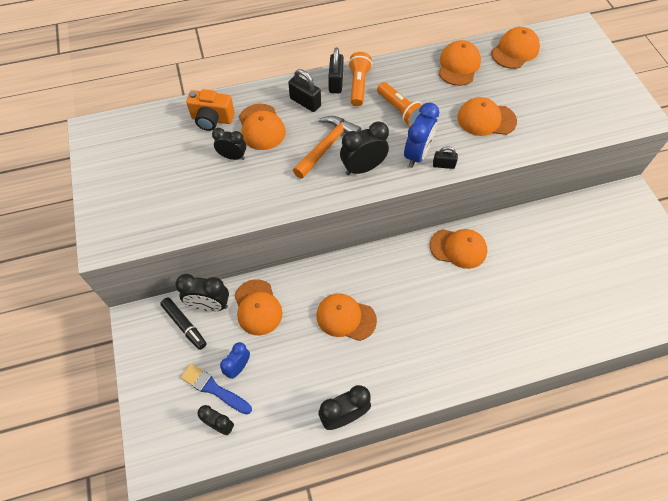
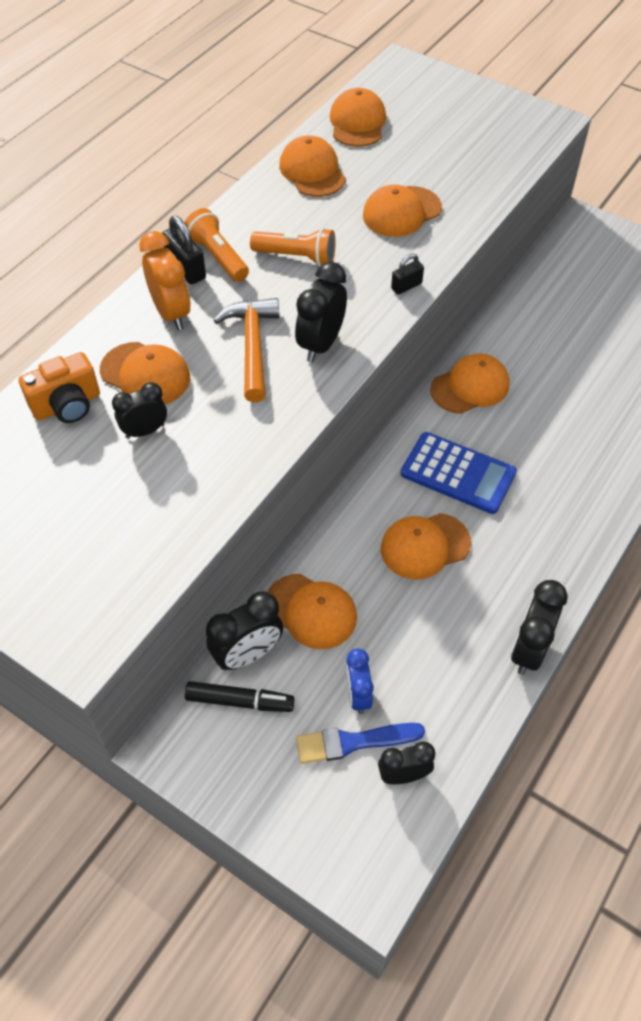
camera: 40 degrees left, 5 degrees down
black padlock [288,69,321,112] -> orange clock [139,231,191,330]
blue clock [404,102,439,168] -> none
none -> blue calculator [401,432,517,514]

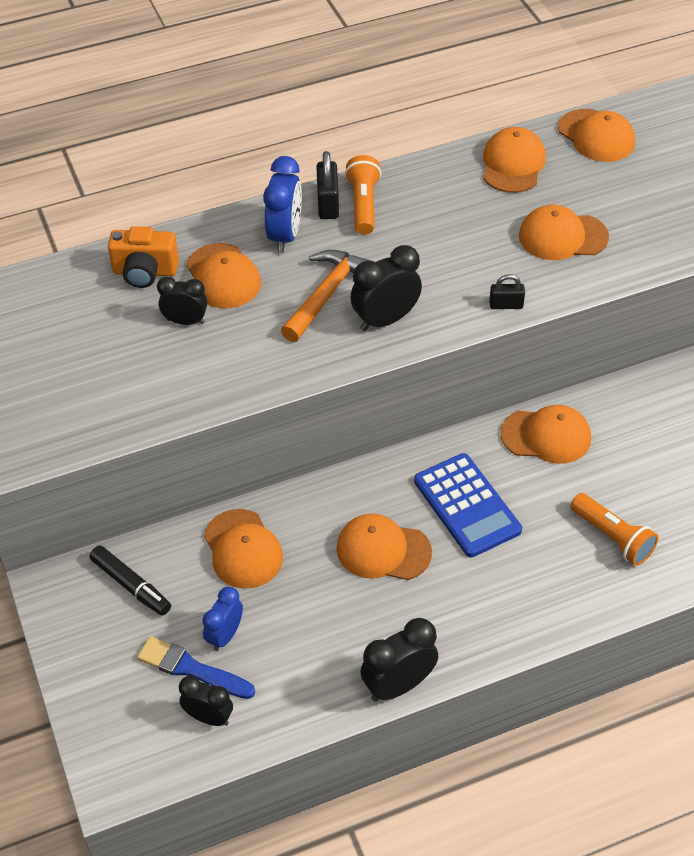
camera: 35 degrees right, 5 degrees down
orange clock [139,231,191,330] -> blue clock [263,156,302,253]
black clock [206,592,283,670] -> none
orange flashlight [250,228,336,266] -> orange flashlight moved to [570,493,658,566]
orange cap [330,88,386,147] -> orange cap turned 105 degrees clockwise [558,109,635,162]

